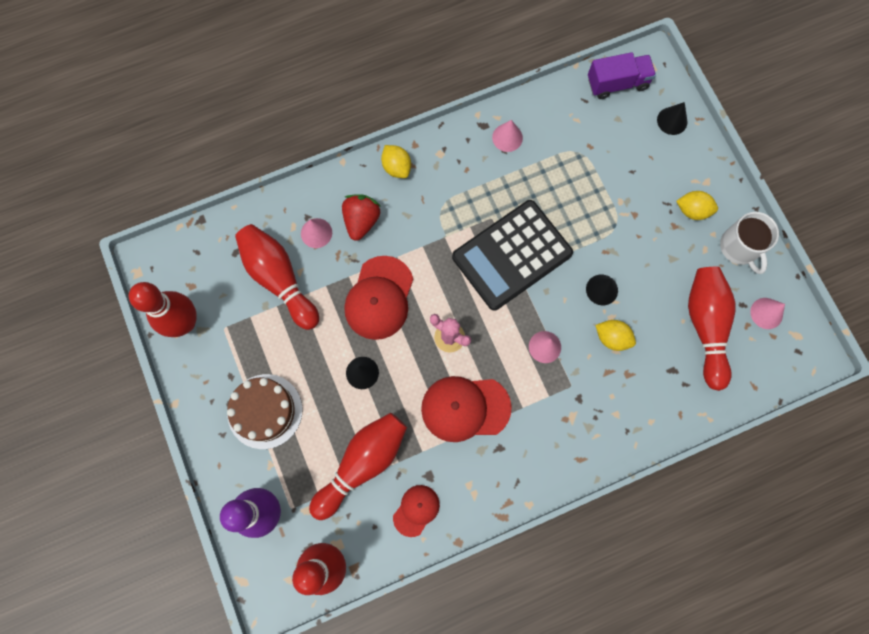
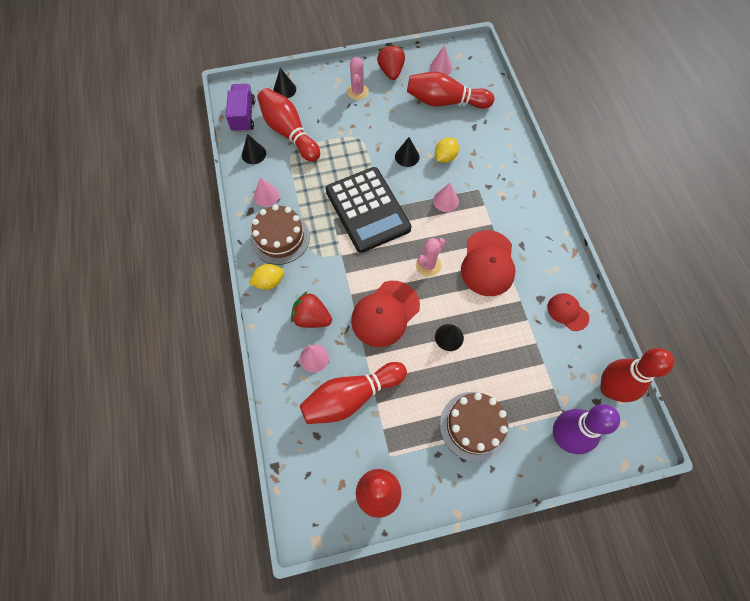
camera: 80 degrees left, 10 degrees down
red bowling pin [309,413,407,520] -> red bowling pin moved to [257,88,320,162]
red cap [344,256,413,340] -> red cap turned 105 degrees clockwise [351,281,420,347]
yellow lemon [676,191,718,220] -> pink cactus [347,57,369,100]
white mug [720,212,779,274] -> red strawberry [377,44,405,80]
none -> black cone [242,134,266,164]
none -> brown cake [250,205,310,265]

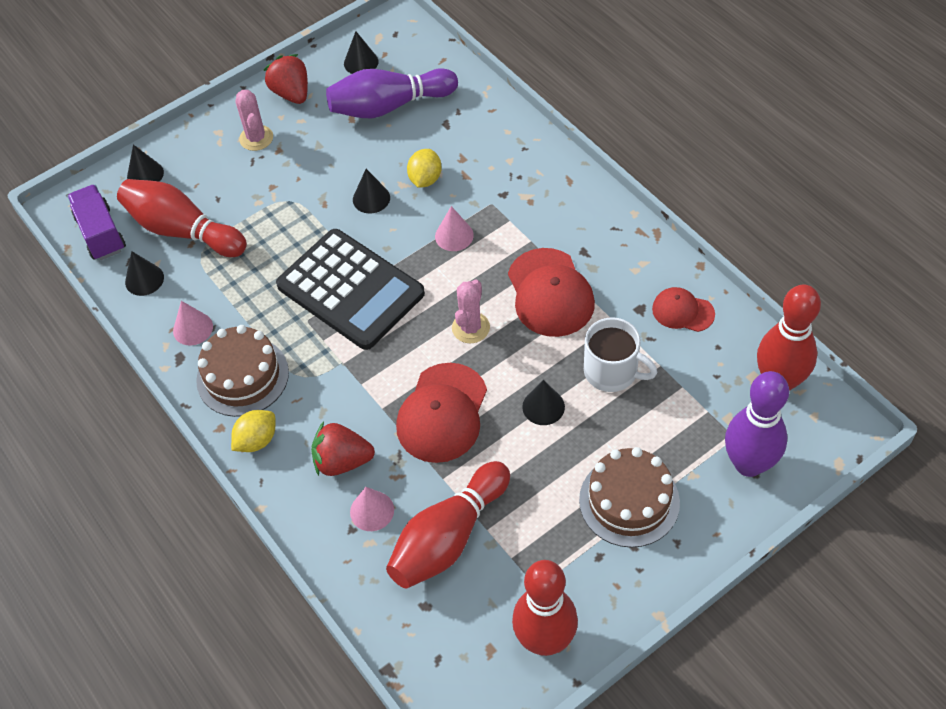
camera: 20 degrees left, 10 degrees down
red bowling pin [407,72,494,109] -> purple bowling pin [326,68,458,118]
pink cone [430,45,452,75] -> black cone [344,31,378,74]
none -> white mug [584,317,657,392]

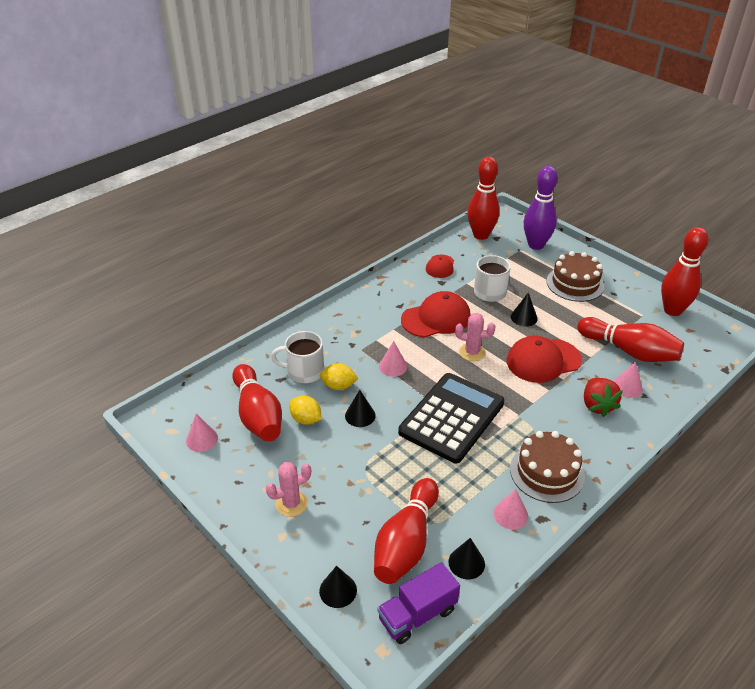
camera: 100 degrees left, 15 degrees down
yellow lemon [231,410,275,452] -> yellow lemon moved to [289,395,322,425]
red strawberry [264,54,308,104] -> none
purple bowling pin [326,68,458,118] -> red bowling pin [232,364,282,441]
black cone [344,31,378,74] -> pink cone [186,414,218,452]
red cap [396,363,487,463] -> red cap turned 150 degrees clockwise [507,336,582,383]
none -> white mug [271,331,324,383]

